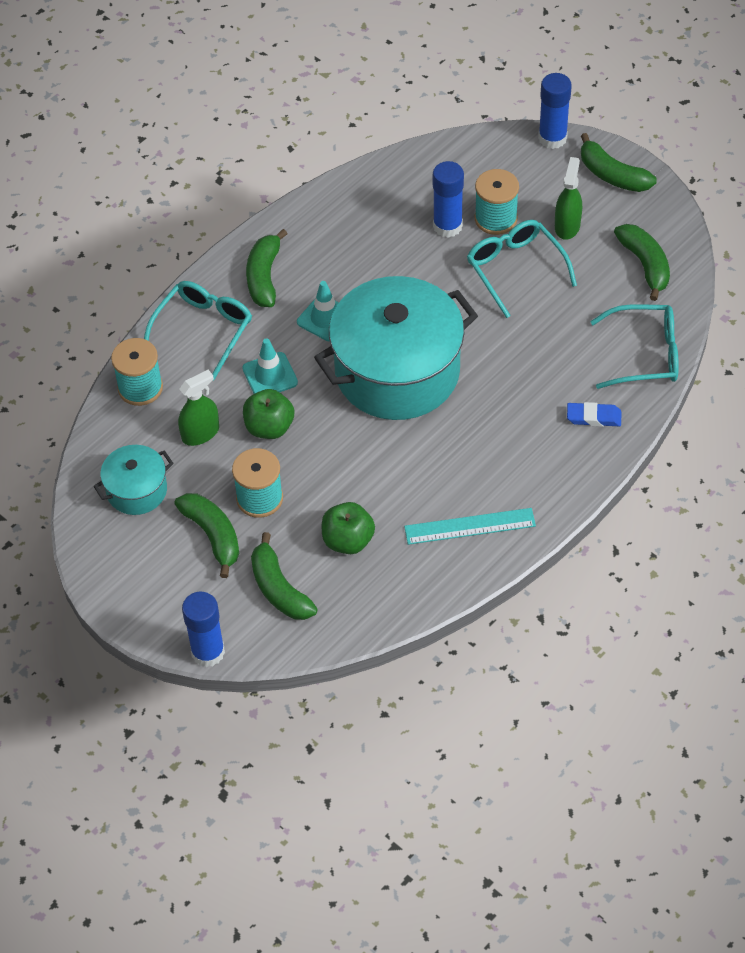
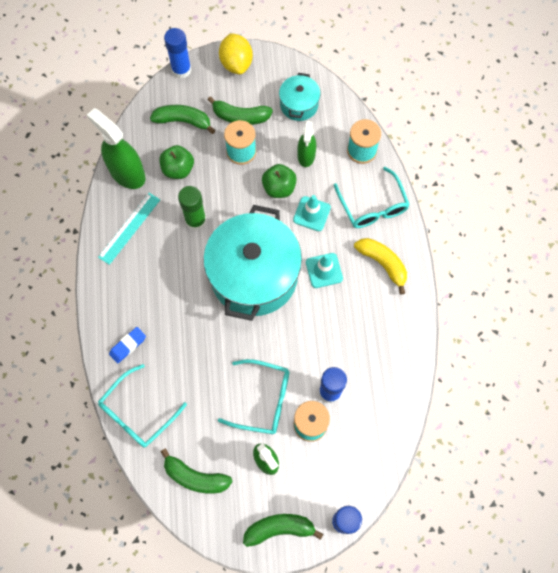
camera: 130 degrees right, 15 degrees up
green banana [246,229,288,307] -> yellow banana [354,238,407,294]
none -> green spray bottle [87,108,146,189]
none -> green glue stick [178,186,207,230]
none -> yellow lemon [219,33,253,75]

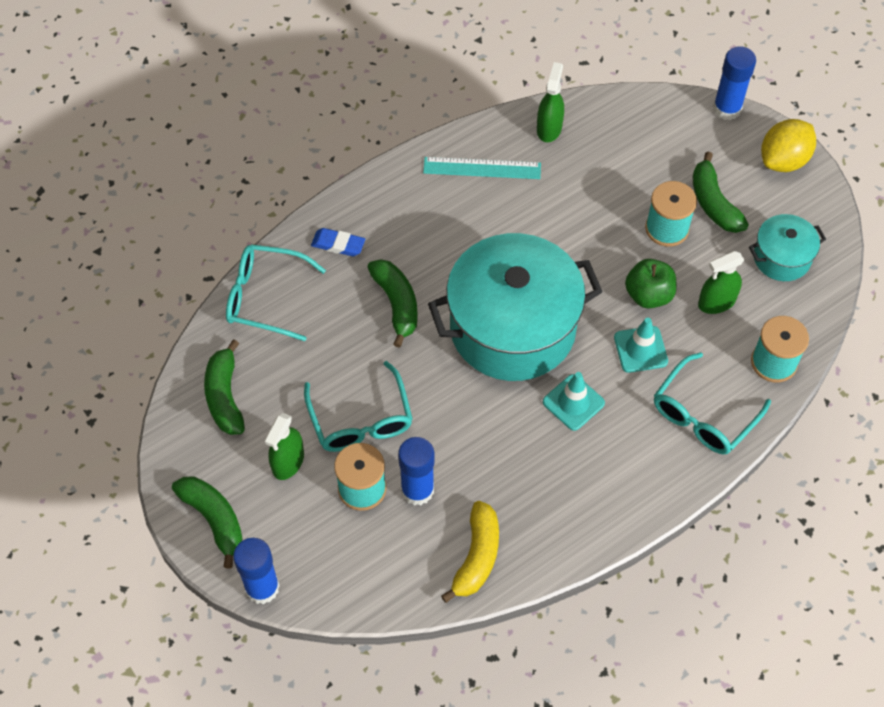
camera: 60 degrees right, 10 degrees down
green spray bottle [87,108,146,189] -> green spray bottle [537,62,564,142], size x0.62
green banana [150,105,215,134] -> green banana moved to [368,259,418,348]
green apple [159,145,194,179] -> none
green glue stick [178,186,207,230] -> none
yellow banana [354,238,407,294] -> yellow banana moved to [441,501,499,603]

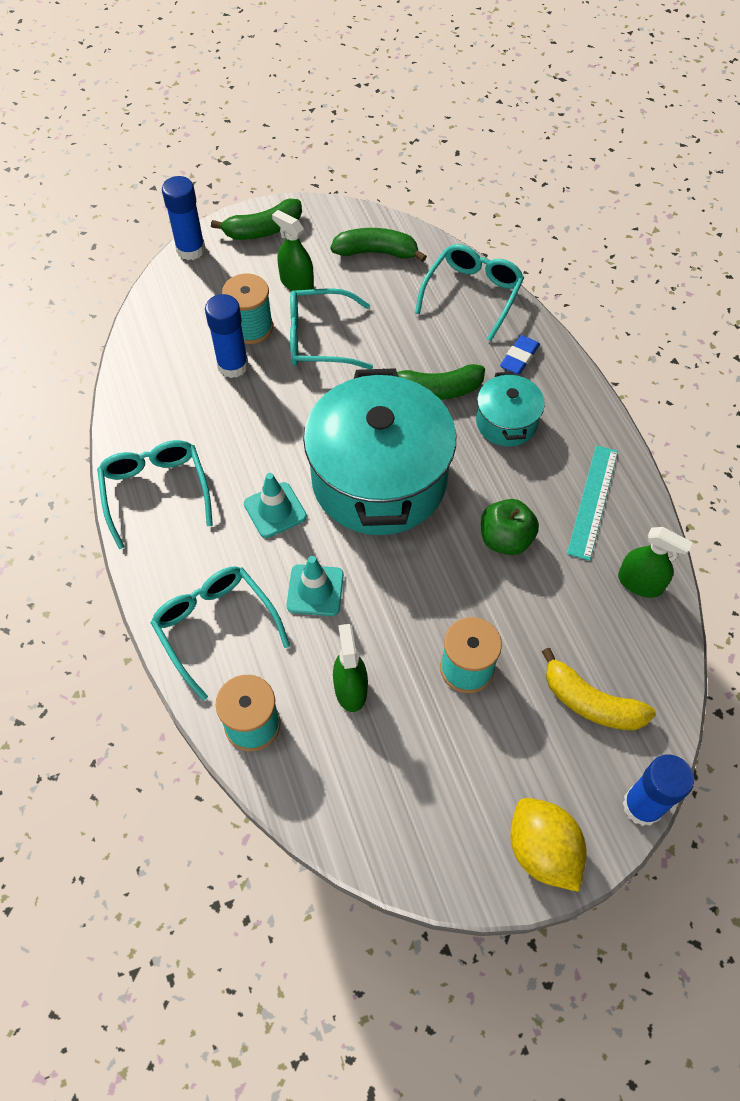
camera: 105 degrees right, 0 degrees up
yellow banana [441,501,499,603] -> yellow banana moved to [542,648,656,731]
green apple [625,259,676,308] -> green apple moved to [481,499,539,555]
green banana [693,152,749,233] -> none
turquoise pot [749,214,826,281] -> turquoise pot moved to [476,372,545,447]
none -> turquoise glasses [97,440,213,549]

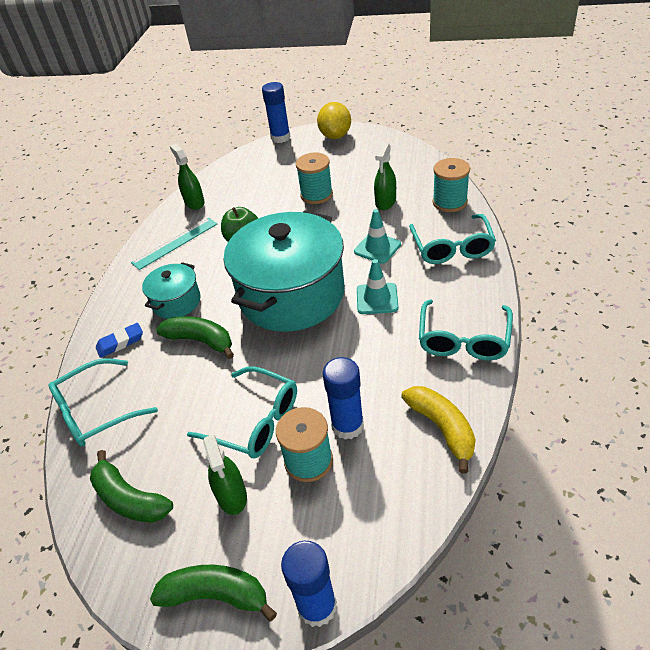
camera: 145 degrees left, 15 degrees down
yellow banana [542,648,656,731] -> yellow banana moved to [401,386,476,474]

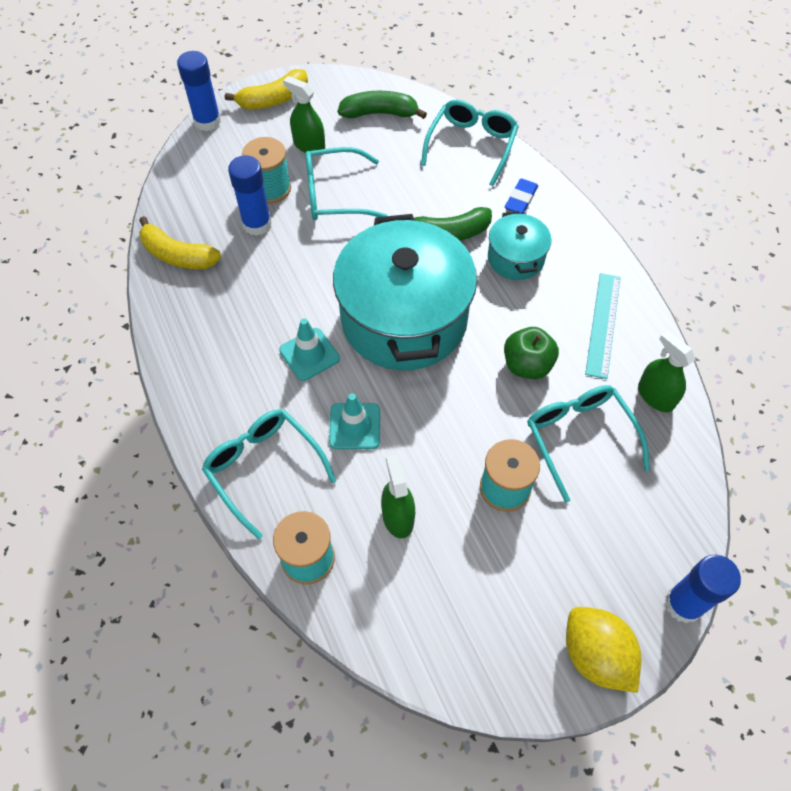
camera: 140 degrees right, 15 degrees up
green banana [150,565,277,622] -> yellow banana [225,69,308,110]
green spray bottle [170,144,205,210] -> green spray bottle turned 150 degrees counterclockwise [638,330,696,412]
turquoise glasses [419,300,513,360] -> turquoise glasses moved to [528,385,650,503]

